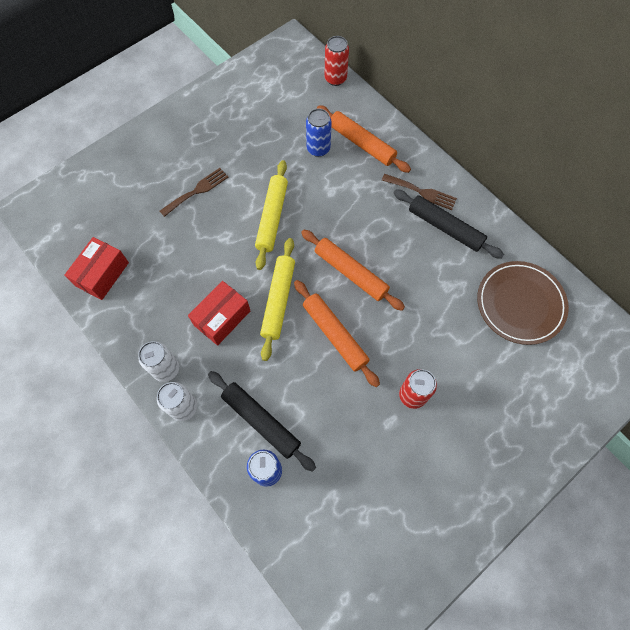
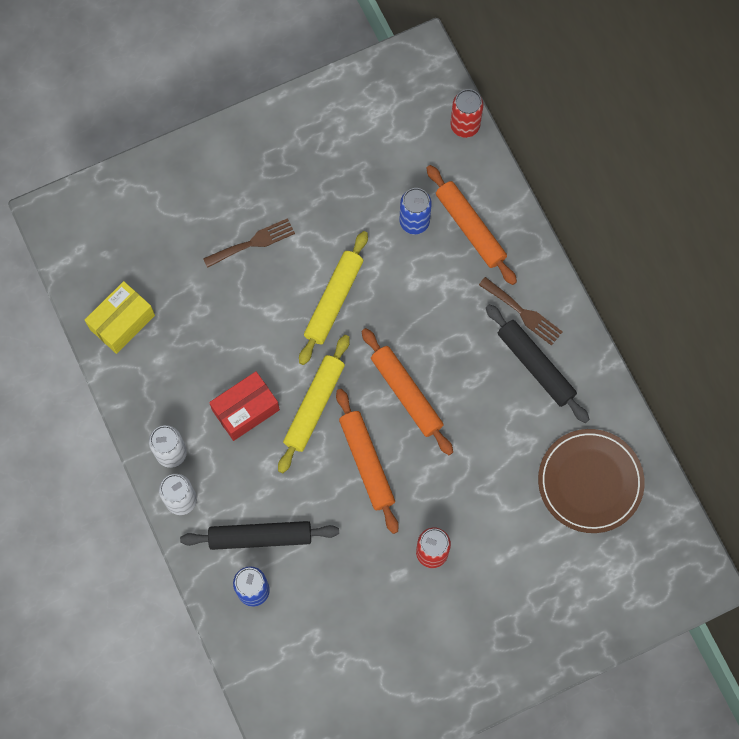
camera: 15 degrees right, 5 degrees up
red box [65,237,129,300] -> yellow box [85,281,155,354]
black rolling pin [208,371,316,472] -> black rolling pin turned 60 degrees counterclockwise [180,521,339,550]

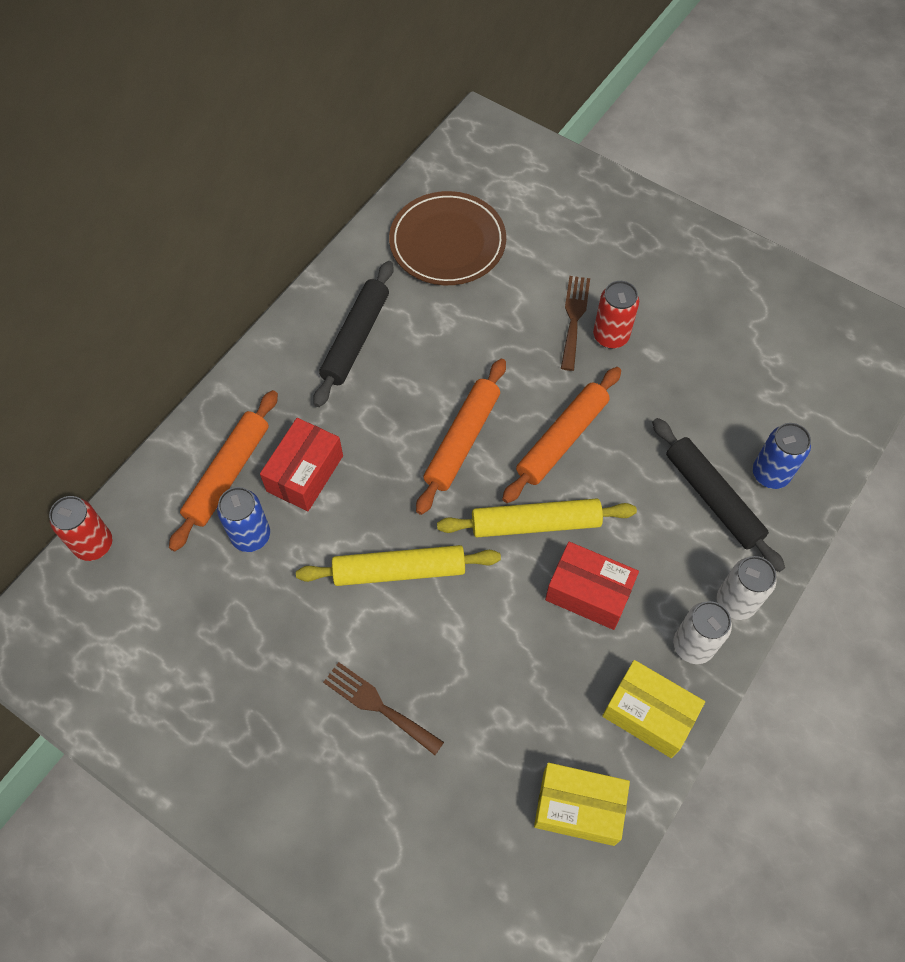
camera: 120 degrees left, 10 degrees down
brown fork [479,277,562,346] -> brown fork moved to [561,276,590,371]
none -> red box [260,418,343,511]
none -> yellow box [602,660,705,758]

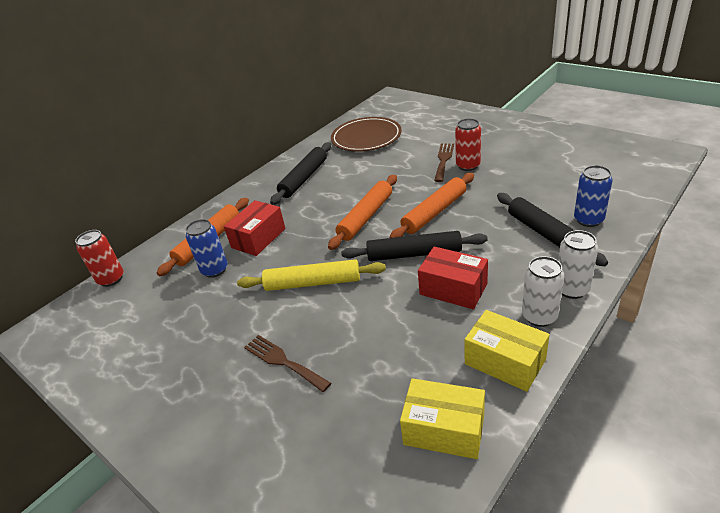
camera: 10 degrees right, 25 degrees down
yellow rolling pin [437,498,637,537] -> black rolling pin [341,231,488,261]

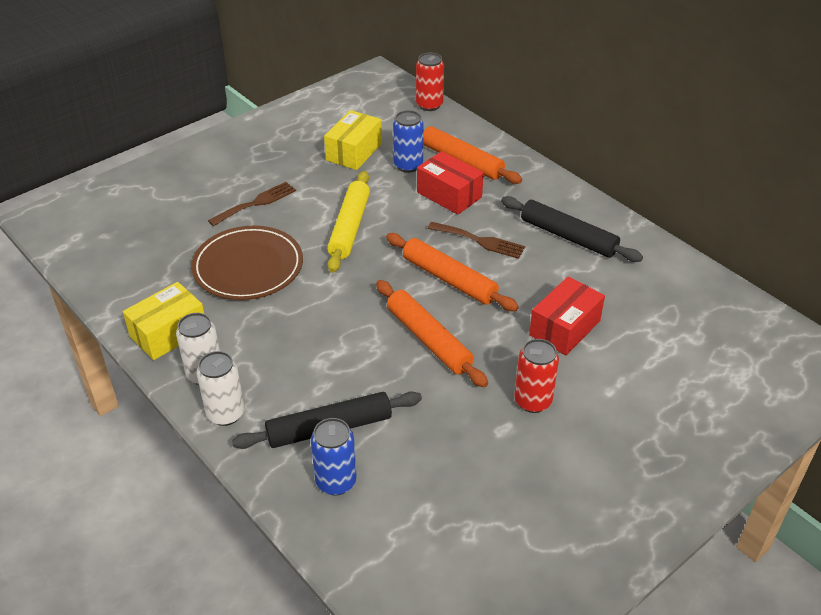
camera: 95 degrees right, 5 degrees up
brown plate [331,117,402,151] -> brown plate moved to [191,226,303,300]
black rolling pin [341,231,488,261] -> none
yellow box [400,378,485,459] -> yellow box moved to [324,110,382,170]
red box [418,247,488,309] -> red box moved to [529,277,605,356]
brown fork [434,144,454,182] -> brown fork moved to [428,222,525,259]

